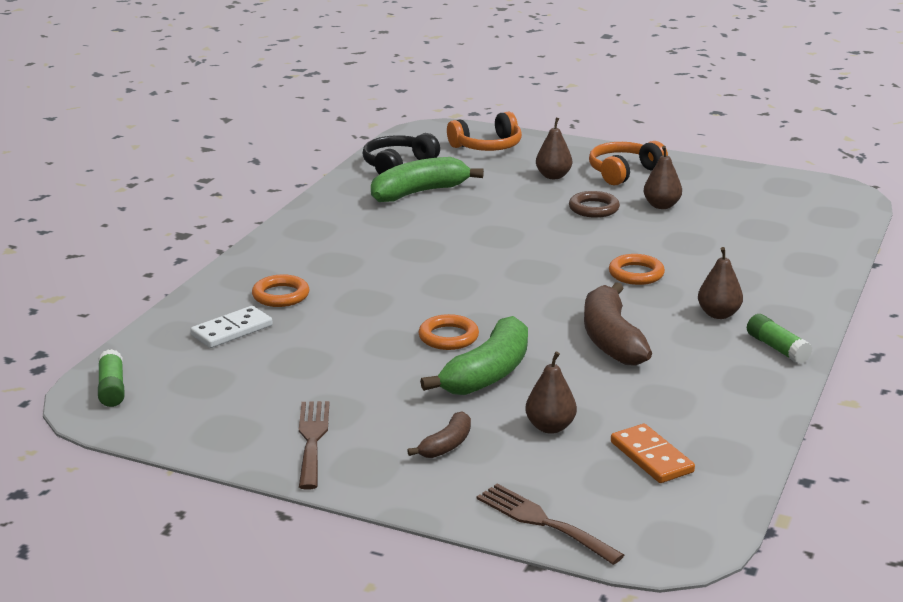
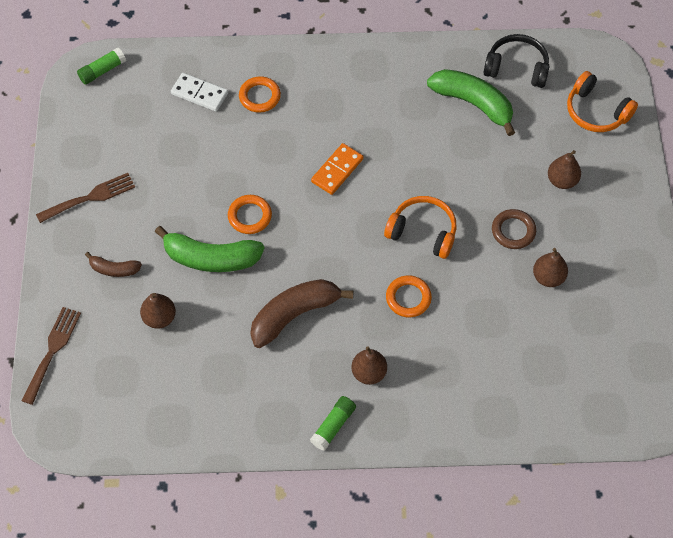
camera: 65 degrees right, 35 degrees up
orange headphones [589,141,668,186] -> orange headphones moved to [384,196,457,259]
orange domino [611,424,695,483] -> orange domino moved to [311,143,363,195]

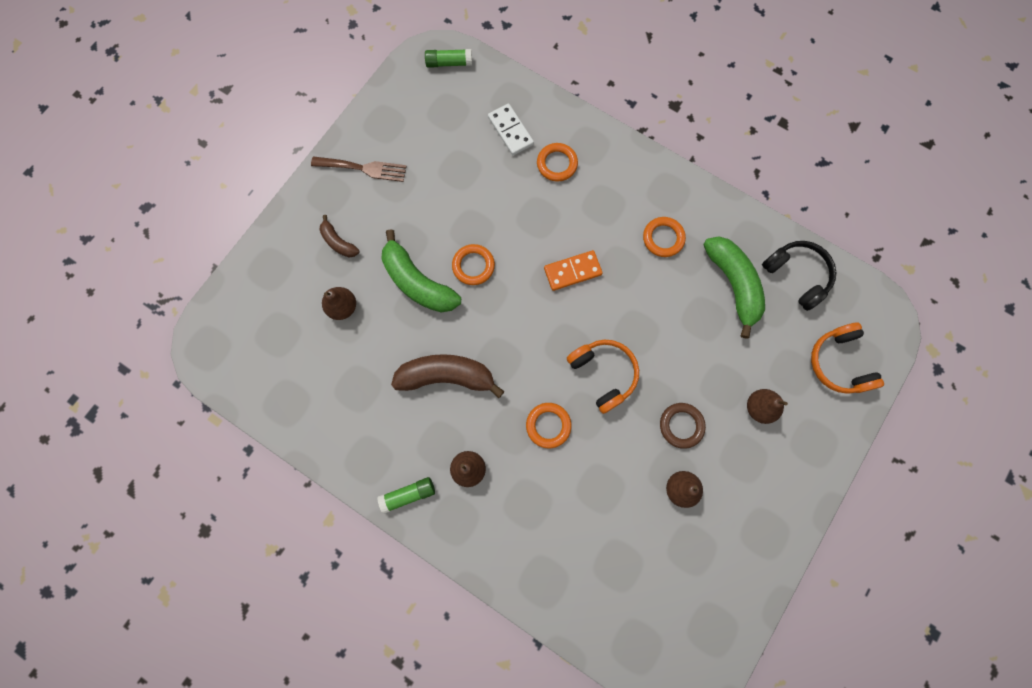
camera: 35 degrees right, 15 degrees up
brown fork [22,307,81,405] -> none
none -> orange ring [643,217,686,257]

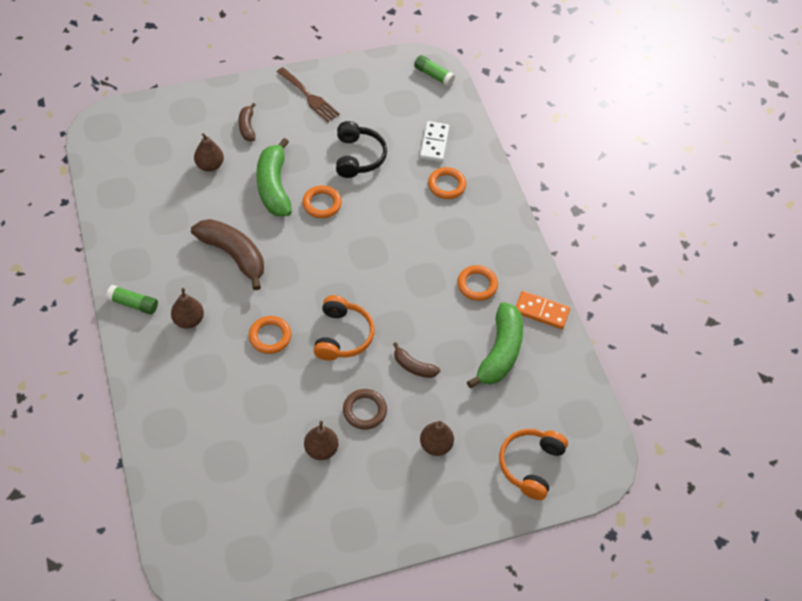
camera: 35 degrees right, 20 degrees down
orange domino [544,250,603,291] -> orange domino moved to [516,291,570,329]
black headphones [762,241,837,311] -> black headphones moved to [336,121,387,178]
none -> brown banana [393,342,440,378]

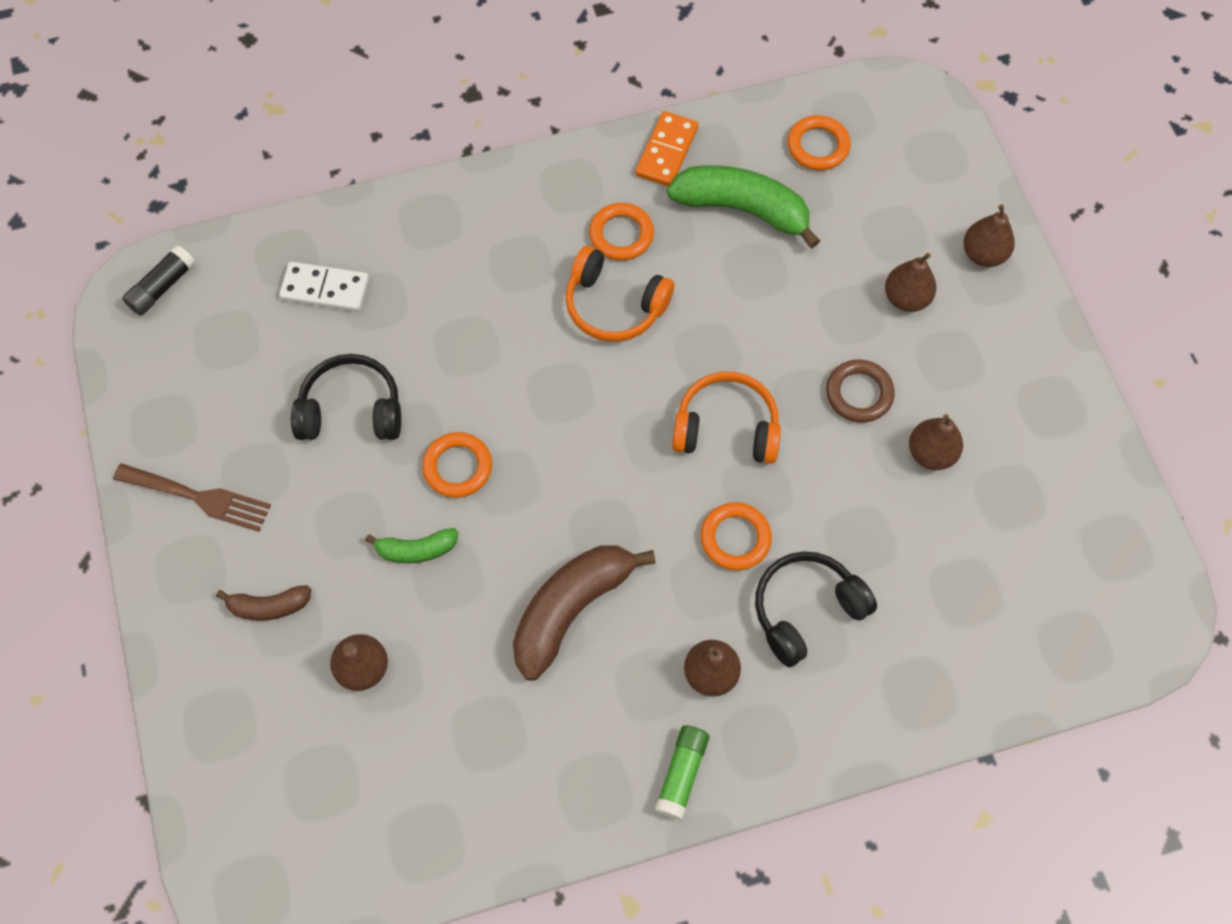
camera: 85 degrees left, 10 degrees up
green banana [256,138,292,216] -> green banana [365,528,458,563], size x0.52
brown fork [277,67,340,122] -> brown fork turned 60 degrees clockwise [113,463,271,532]
brown banana [393,342,440,378] -> none
green glue stick [414,55,455,87] -> black glue stick [122,245,196,316]
orange ring [428,167,466,199] -> orange ring moved to [787,115,851,170]
orange headphones [499,429,568,500] -> orange headphones moved to [565,246,674,342]
none -> black headphones [755,551,877,667]
none -> brown pear [964,204,1015,267]

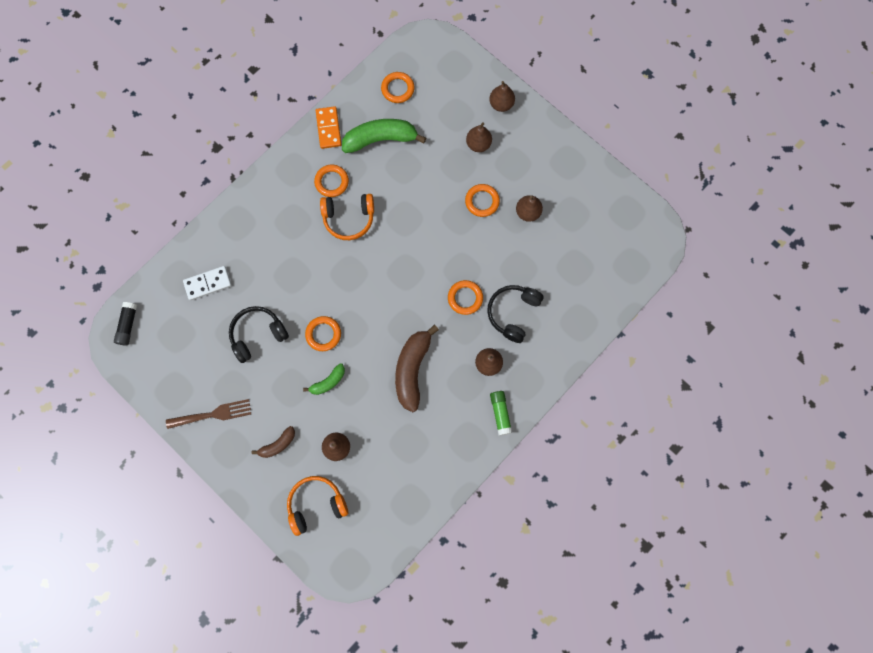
camera: 30 degrees left, 10 degrees up
orange headphones [672,372,781,464] -> orange headphones moved to [287,476,348,536]
brown ring [826,359,895,423] -> orange ring [465,184,500,217]

